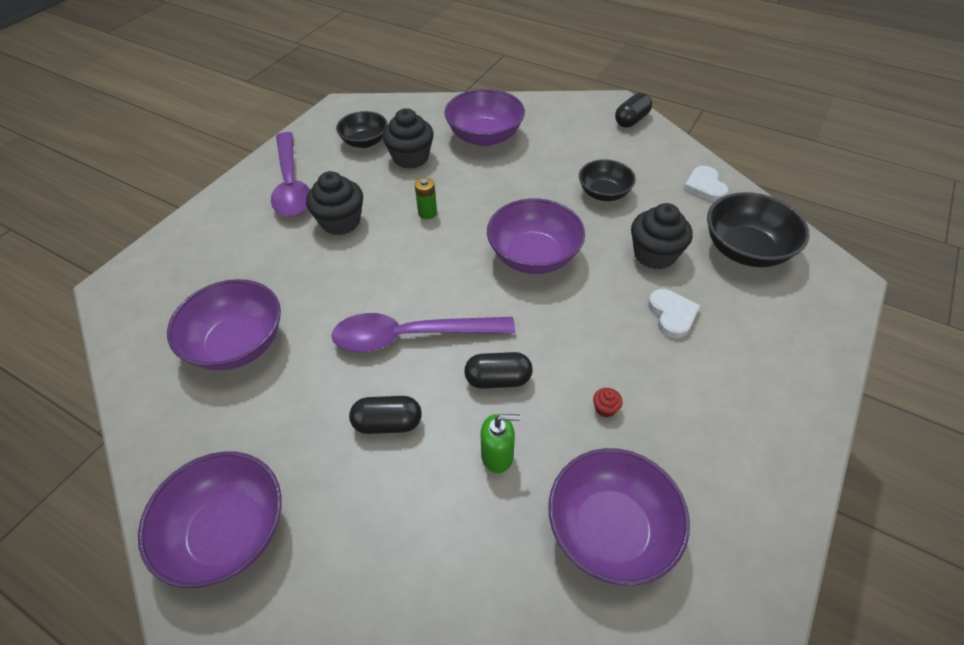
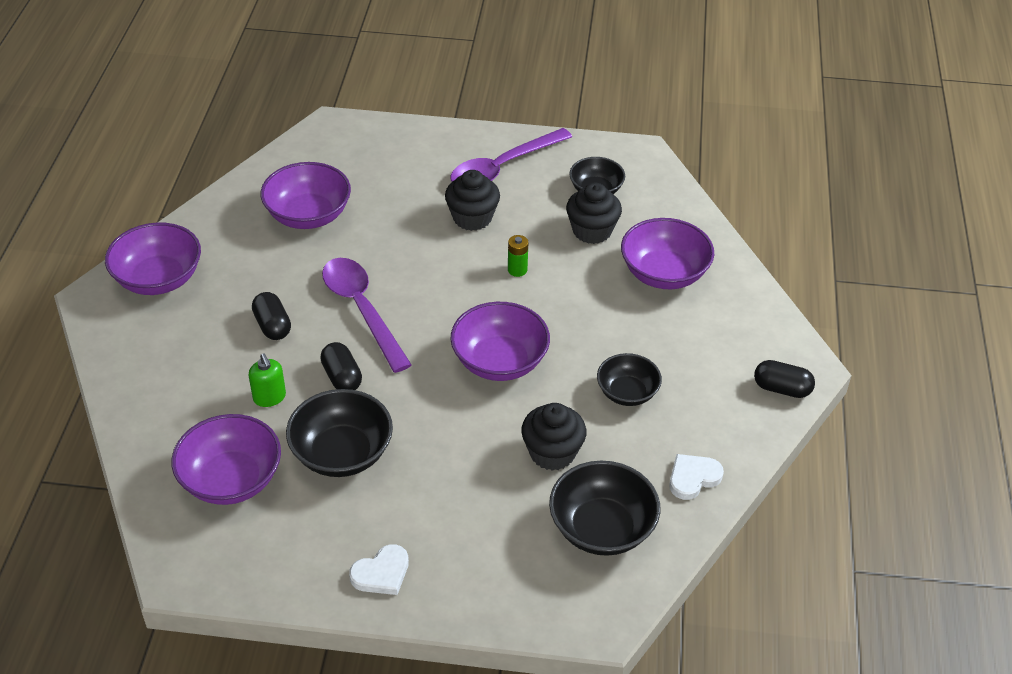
camera: 65 degrees right, 5 degrees down
red cupcake [593,388,623,417] -> black bowl [286,389,393,477]
white heart [648,289,700,338] -> white heart moved to [349,544,409,595]

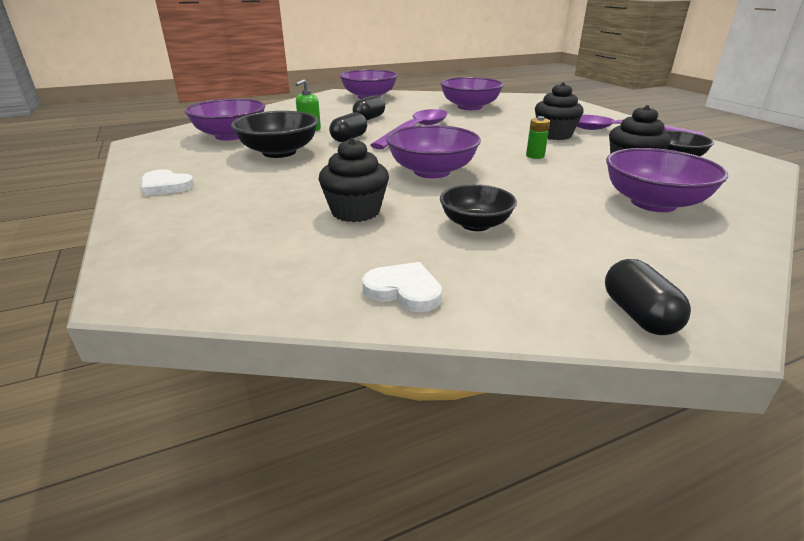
camera: 60 degrees right, 15 degrees down
black bowl [549,461,660,556] -> none

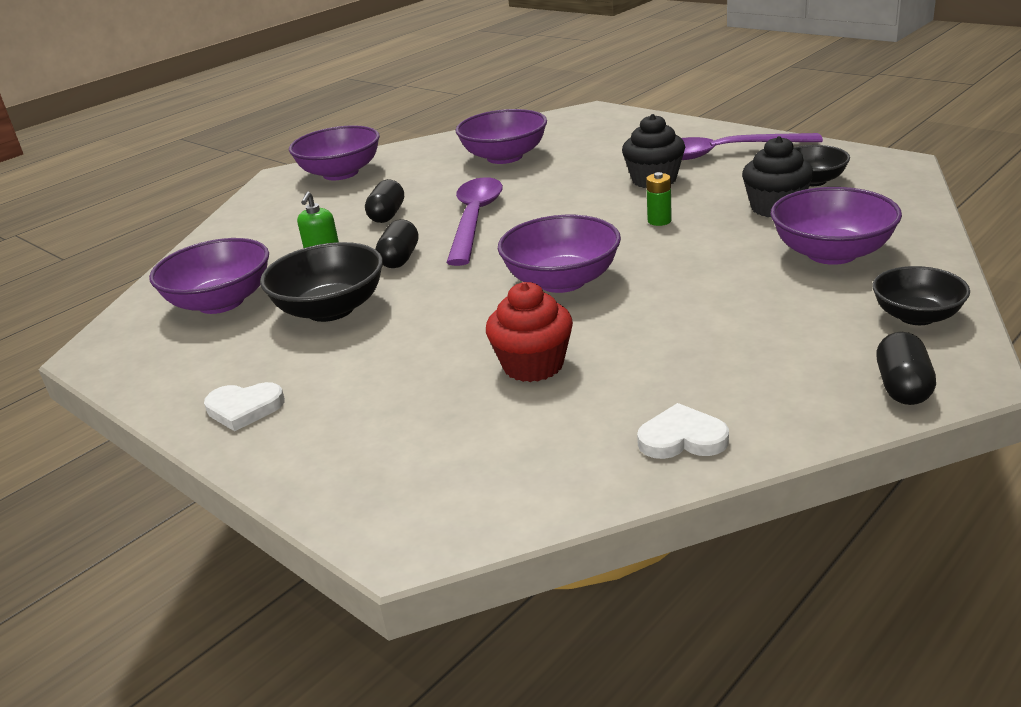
camera: 20 degrees left, 0 degrees up
black cupcake [318,138,389,222] -> red cupcake [486,282,573,382]
black bowl [440,184,517,231] -> black bowl moved to [872,266,970,325]
black capsule [605,259,691,335] -> black capsule turned 45 degrees clockwise [876,332,936,405]

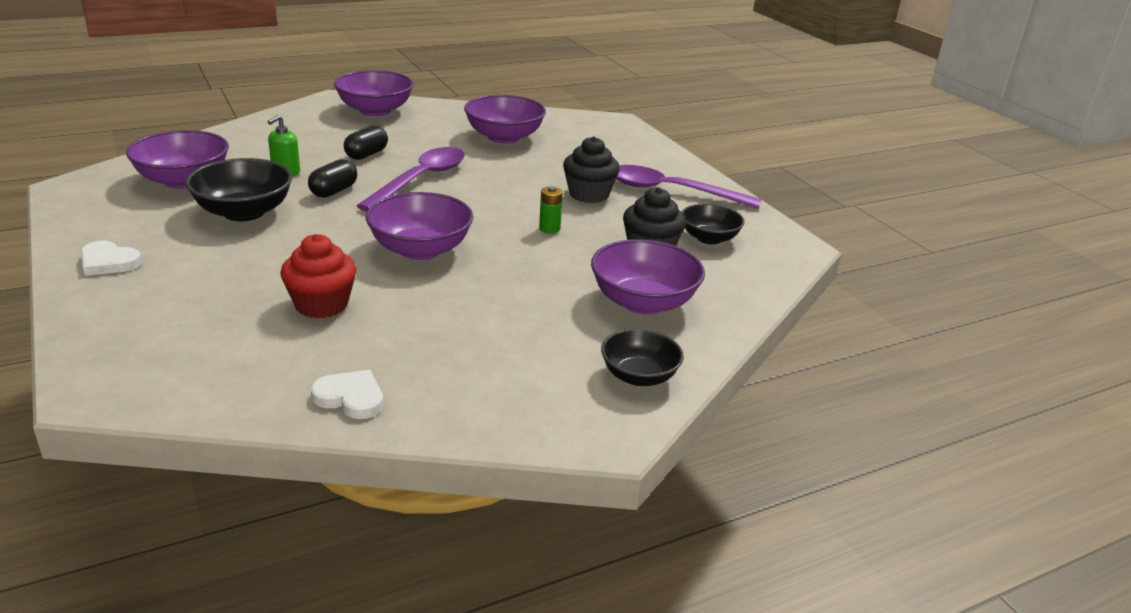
camera: 15 degrees right, 0 degrees up
black capsule [876,332,936,405] -> none

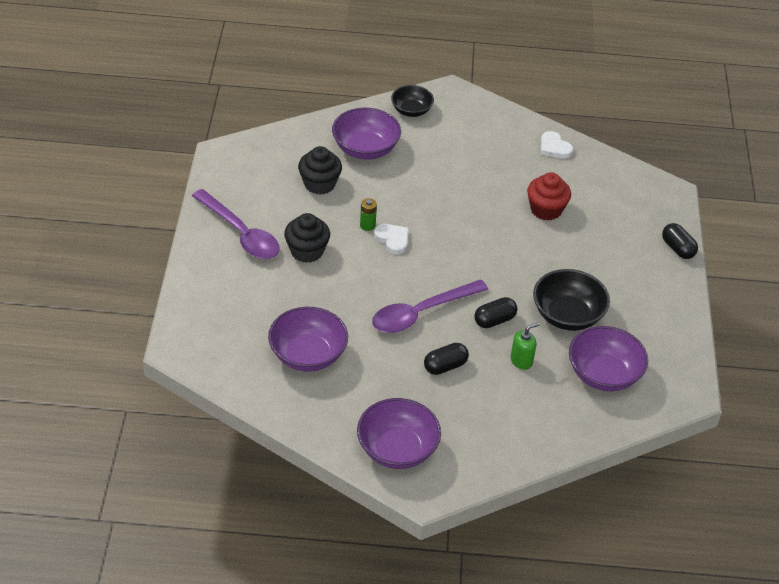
camera: 150 degrees left, 15 degrees up
white heart [81,241,142,276] -> white heart moved to [374,224,409,254]
purple bowl [366,192,473,260] -> none
black bowl [682,204,744,245] -> none
none -> black capsule [662,223,698,259]

